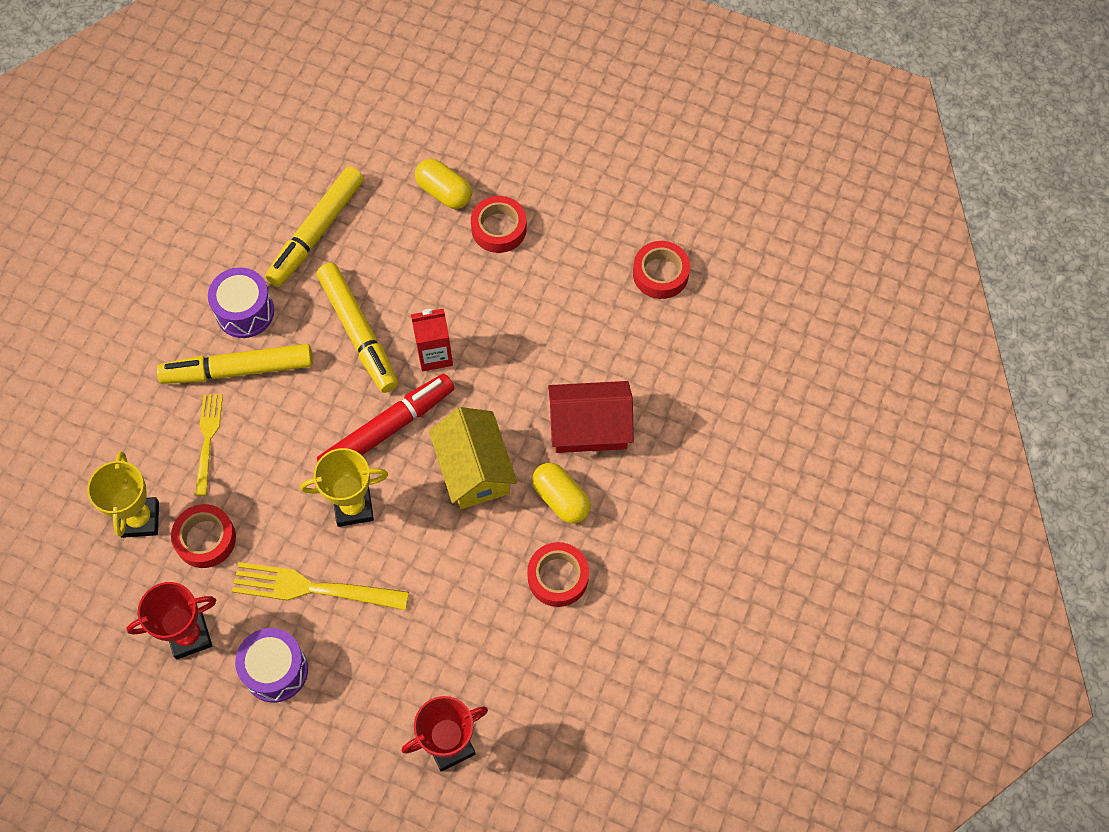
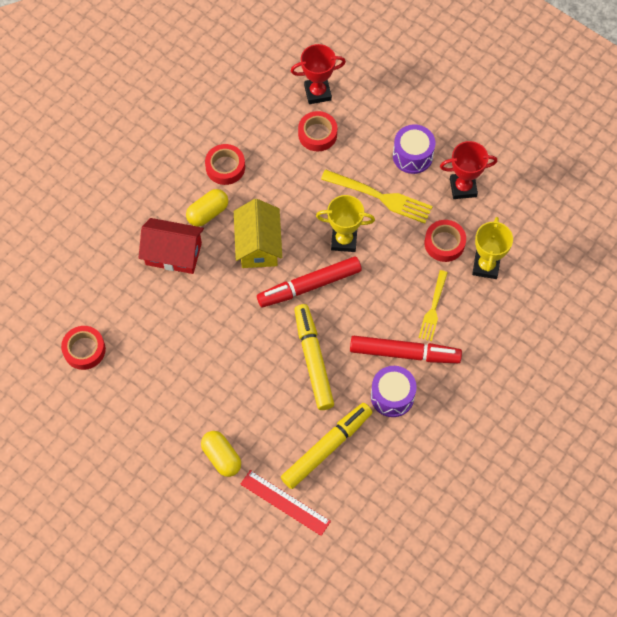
camera: 165 degrees left, 0 degrees up
yellow marker [157,344,313,384] -> red marker [350,336,462,363]
red carton [411,309,453,371] -> none
red tape [471,196,527,253] -> red tape moved to [298,111,337,152]
yellow capsule [532,463,591,524] -> yellow capsule turned 75 degrees clockwise [186,189,228,227]
none -> red ruler [240,470,331,536]

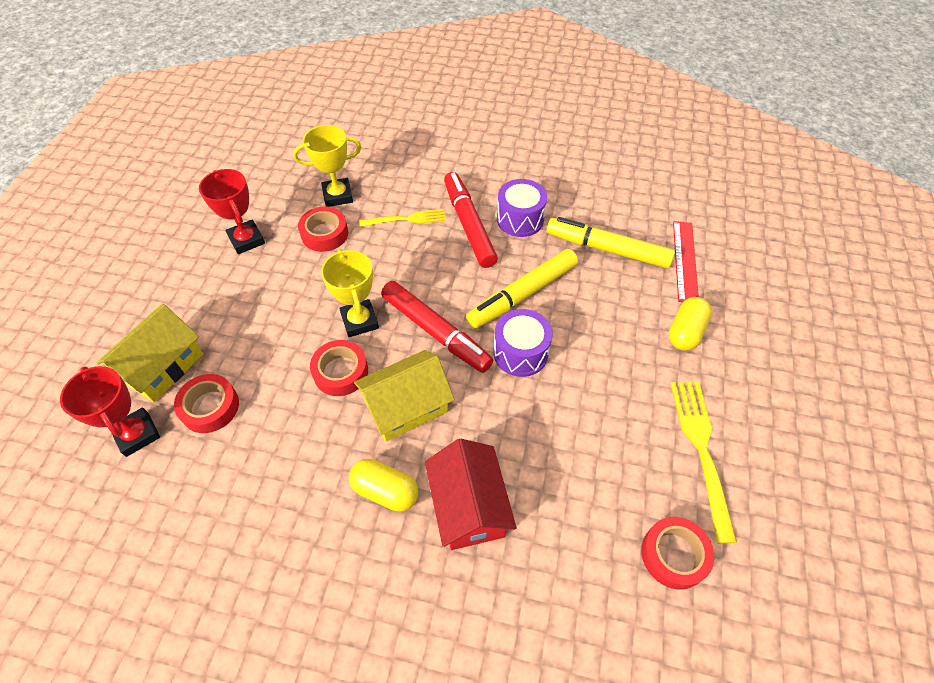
camera: 115 degrees left, 10 degrees down
red tape [205,144,245,185] -> red tape moved to [310,340,368,396]
yellow fork [321,170,433,224] -> yellow fork moved to [671,382,737,544]
purple drum [393,124,435,174] -> purple drum moved to [493,309,553,377]
none -> yellow house [96,304,203,403]

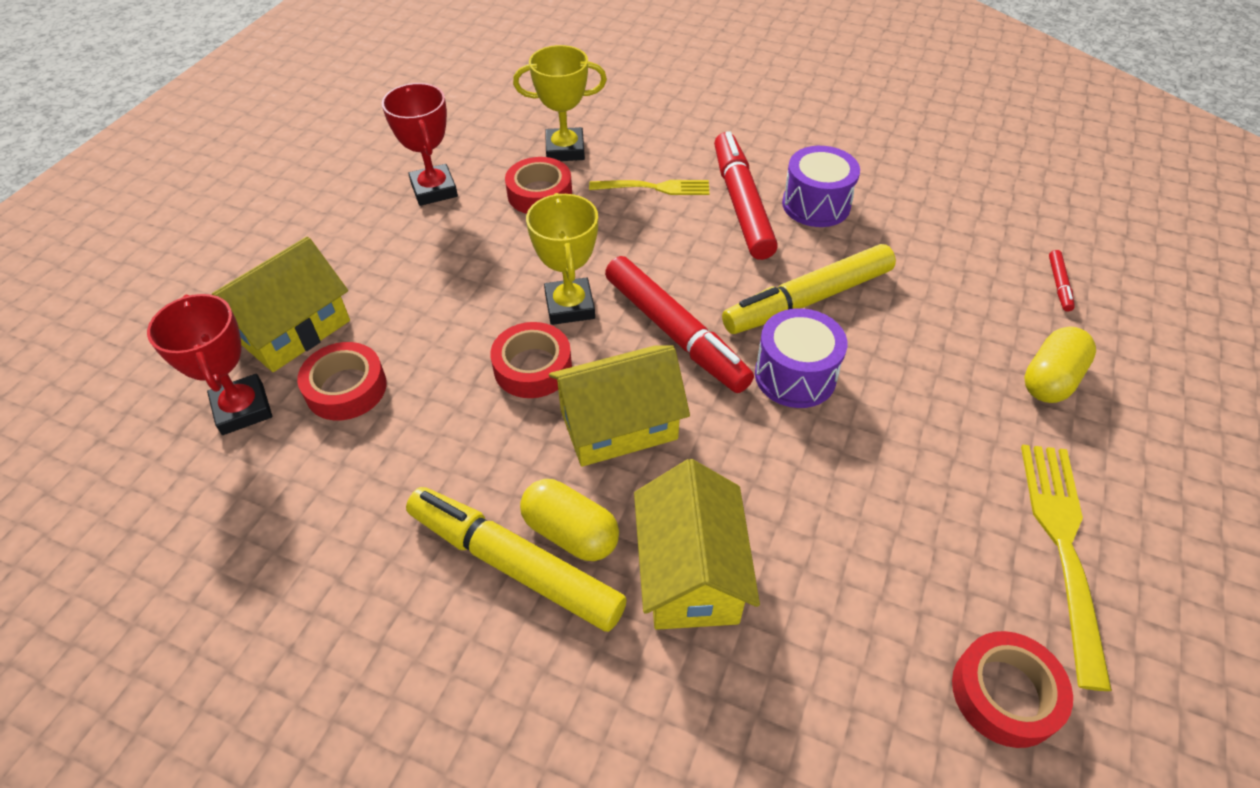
camera: 10 degrees right, 5 degrees down
red house [425,439,517,550] -> yellow house [634,459,760,630]
yellow marker [547,217,675,268] -> yellow marker moved to [406,487,627,632]
red ruler [673,221,699,302] -> red marker [1049,250,1075,312]

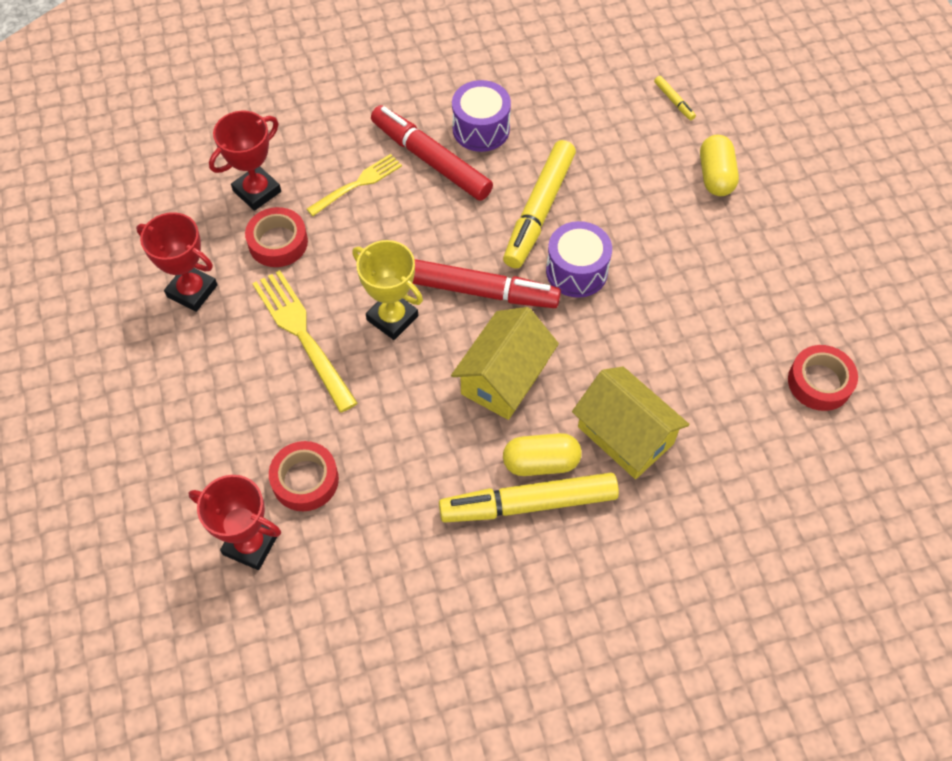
camera: 40 degrees left, 10 degrees up
yellow house [212,236,350,372] -> none
red tape [490,322,572,398] -> none
yellow trophy [513,45,607,161] -> red trophy [209,111,281,211]
yellow fork [1021,444,1112,691] -> yellow fork moved to [252,270,357,413]
red marker [1049,250,1075,312] -> yellow marker [654,76,696,120]

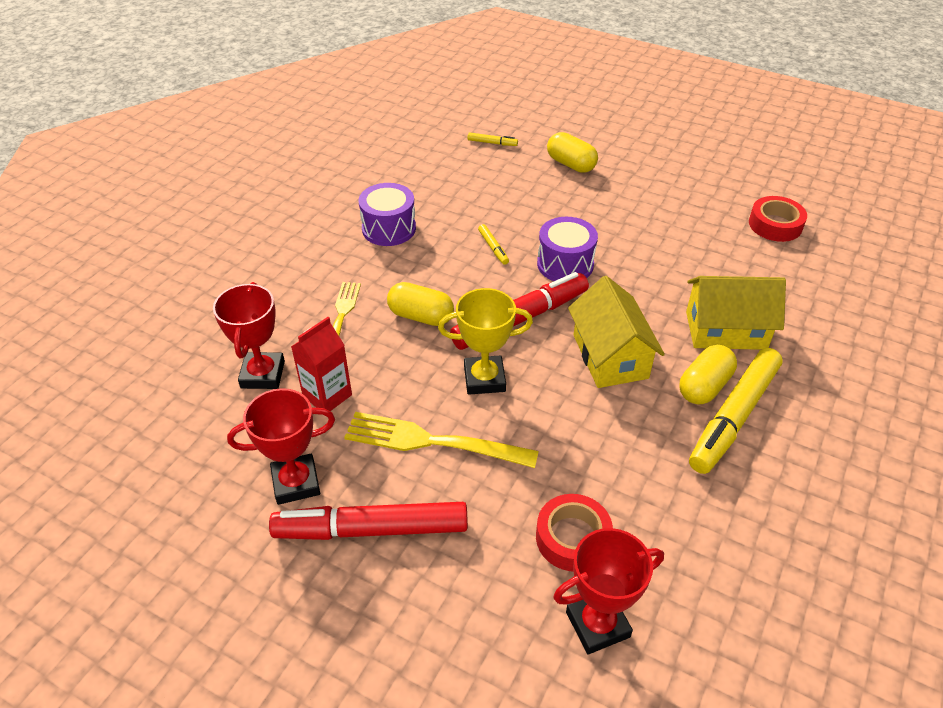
camera: 45 degrees left, 15 degrees down
red tape [245,207,308,267] -> red carton [291,317,352,411]
red marker [371,105,493,201] -> red marker moved to [269,502,468,540]
yellow marker [503,140,576,268] -> yellow marker [478,224,509,265], size x0.41
none -> yellow capsule [387,282,454,326]

